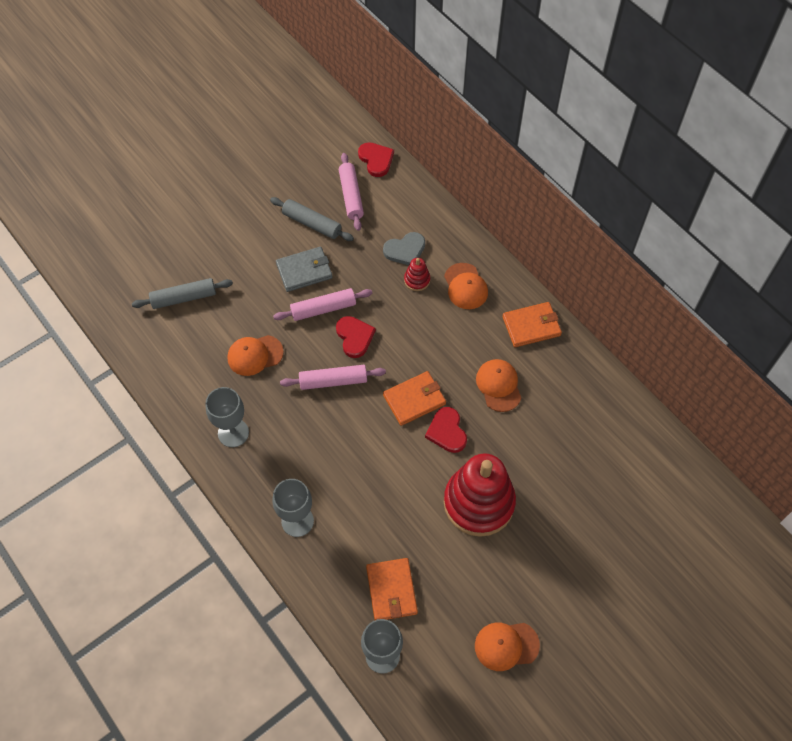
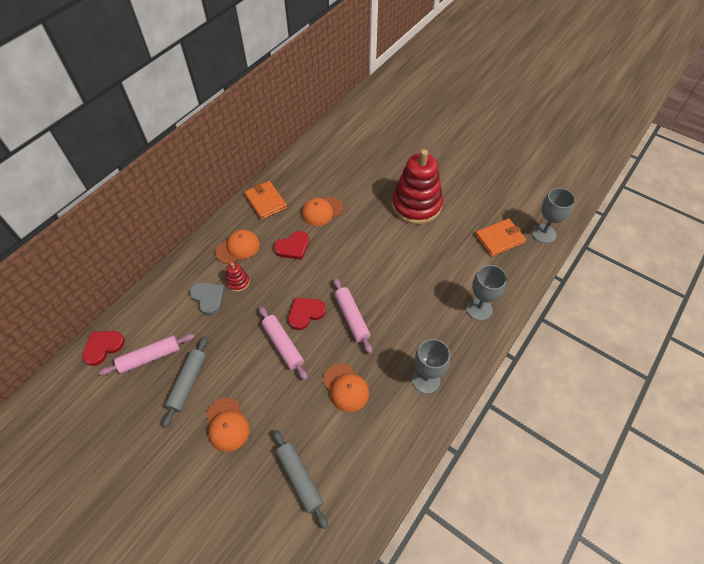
camera: 105 degrees left, 5 degrees down
grey wallet [276,247,333,292] -> none
orange wallet [383,371,446,426] -> none
red heart [425,407,467,453] -> red heart moved to [274,231,309,260]
orange cap [475,623,540,671] -> orange cap moved to [206,398,250,452]

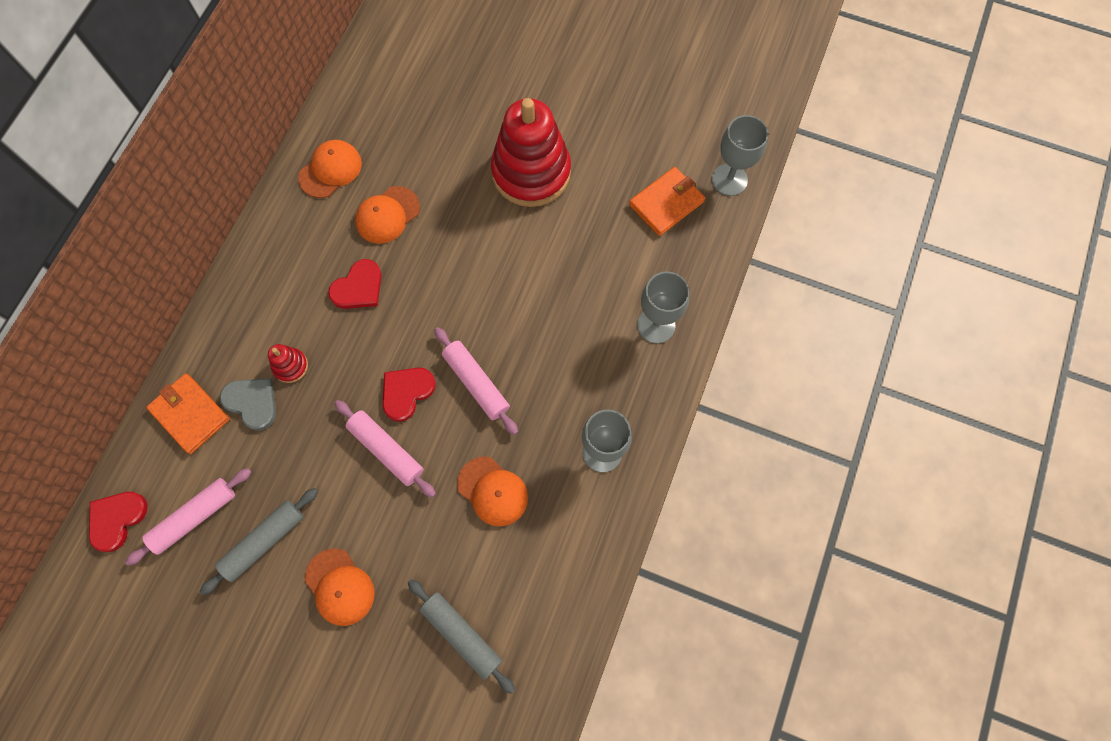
camera: 15 degrees left, 15 degrees up
grey rolling pin [163,336,208,428] -> grey rolling pin turned 45 degrees clockwise [200,488,318,595]
orange cap [215,230,260,264] -> orange cap moved to [298,140,362,198]
orange wallet [244,181,287,220] -> orange wallet moved to [146,373,230,454]

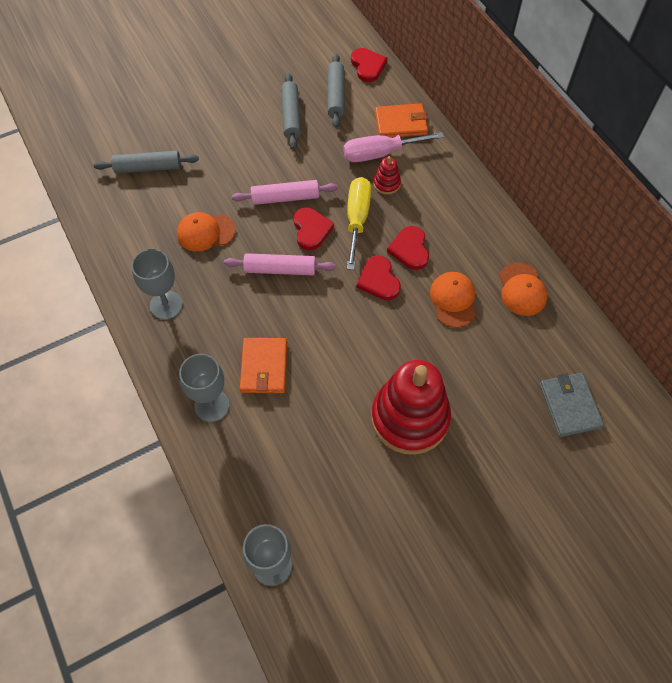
camera: 130 degrees right, 10 degrees down
pink rolling pin [125,468,251,566] -> grey rolling pin [327,54,345,128]
grey heart [220,378,276,431] -> pink screwdriver [343,132,444,162]
orange cap [305,549,375,626] -> none
orange wallet [629,167,705,236] -> orange wallet moved to [240,338,287,393]
none -> yellow screwdriver [347,177,371,270]
none -> red heart [357,256,401,300]
none -> grey wallet [540,373,604,437]

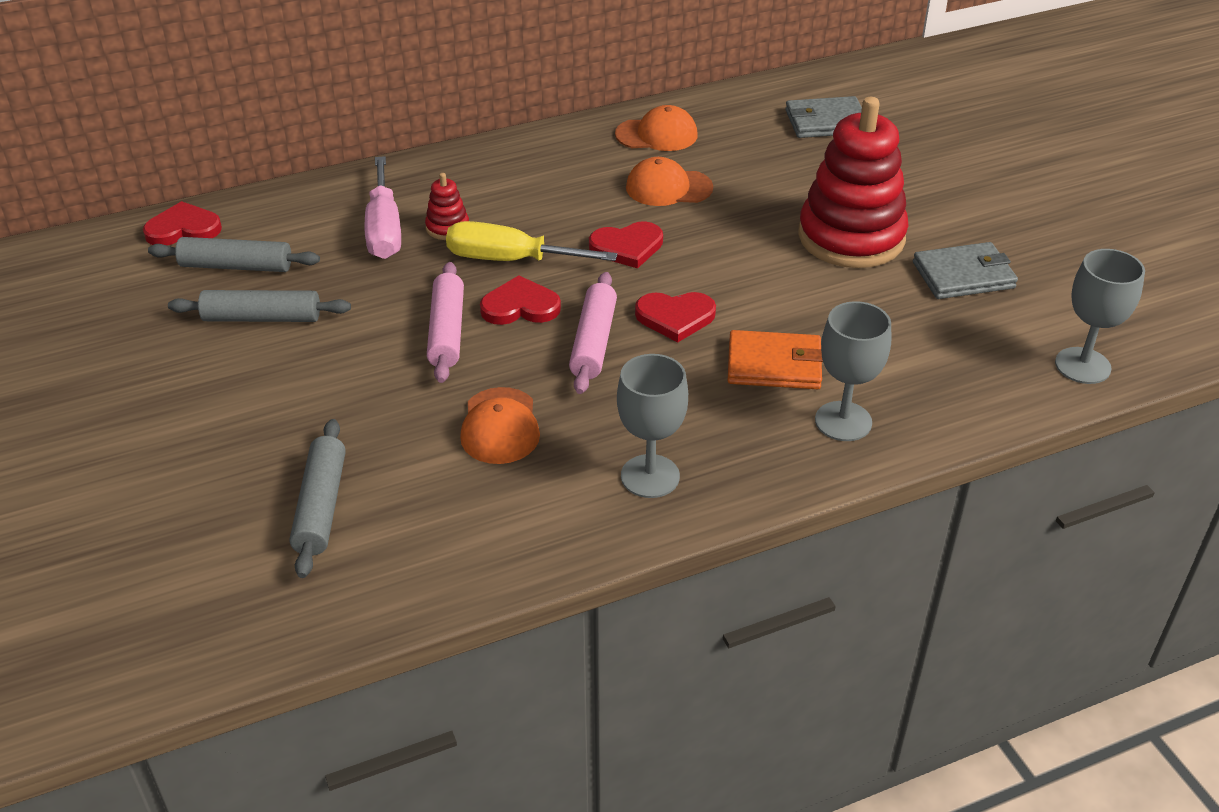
camera: 85 degrees left, 20 degrees down
orange wallet [375,103,428,138] -> none
red heart [387,226,429,270] -> red heart moved to [635,292,716,342]
none -> grey wallet [913,242,1018,299]

